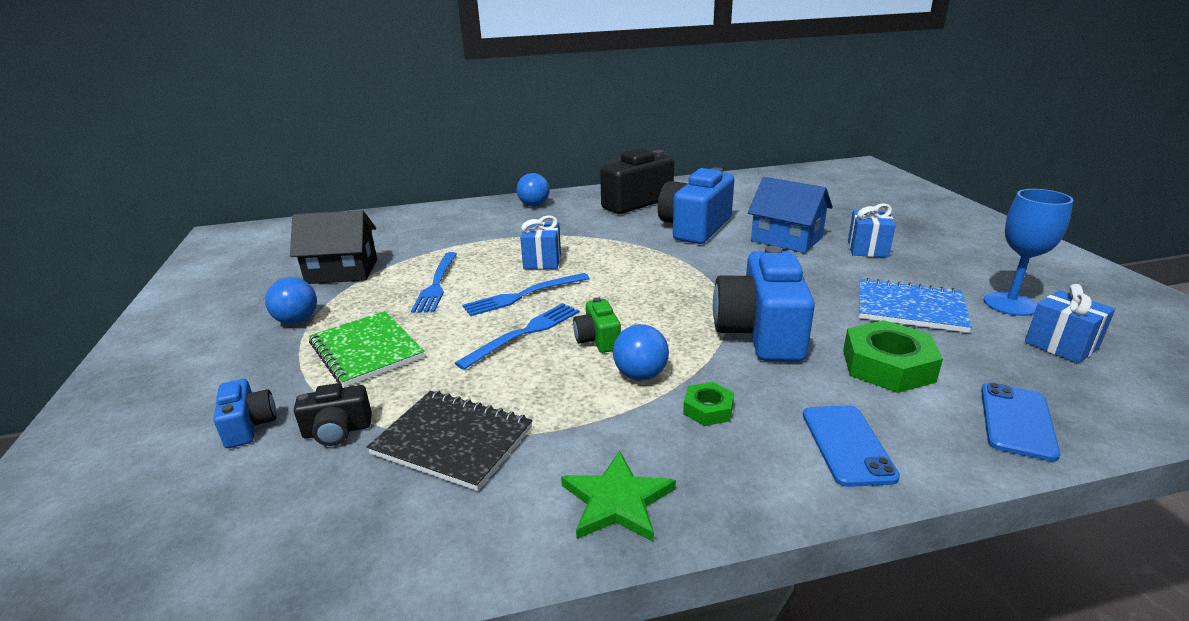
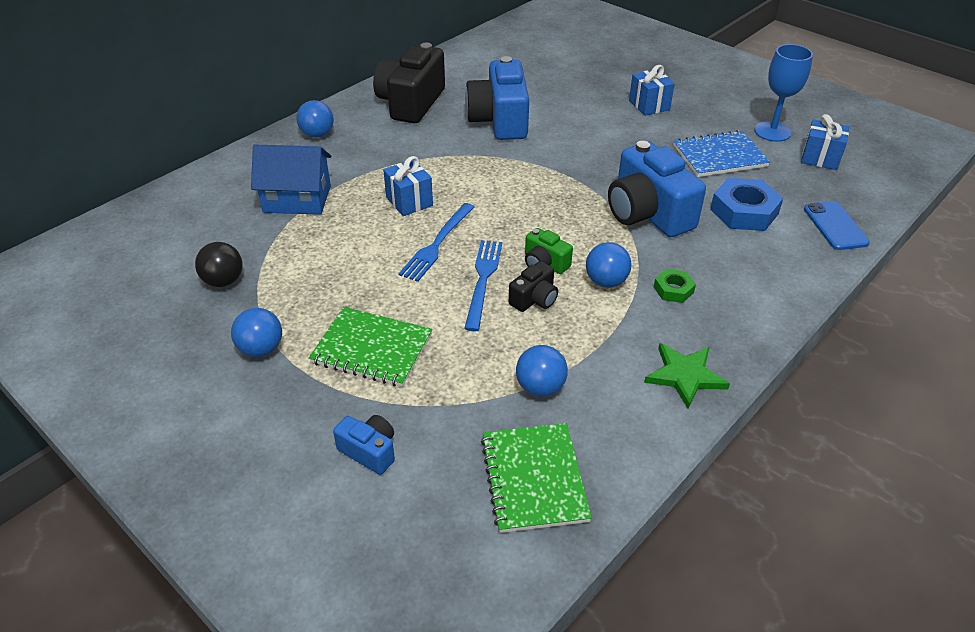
camera: 35 degrees left, 15 degrees up
black house [290,210,377,284] -> black ball [195,242,243,287]
black camera [294,383,372,446] -> black camera moved to [509,261,558,312]
black notebook [367,391,533,491] -> blue ball [516,345,568,397]
blue fork [411,252,457,313] -> none
blue house [748,177,833,253] -> blue house moved to [251,145,331,215]
blue phone [803,405,900,487] -> none
green nut [843,320,943,393] -> blue nut [710,178,783,231]
none -> green notebook [481,423,592,533]

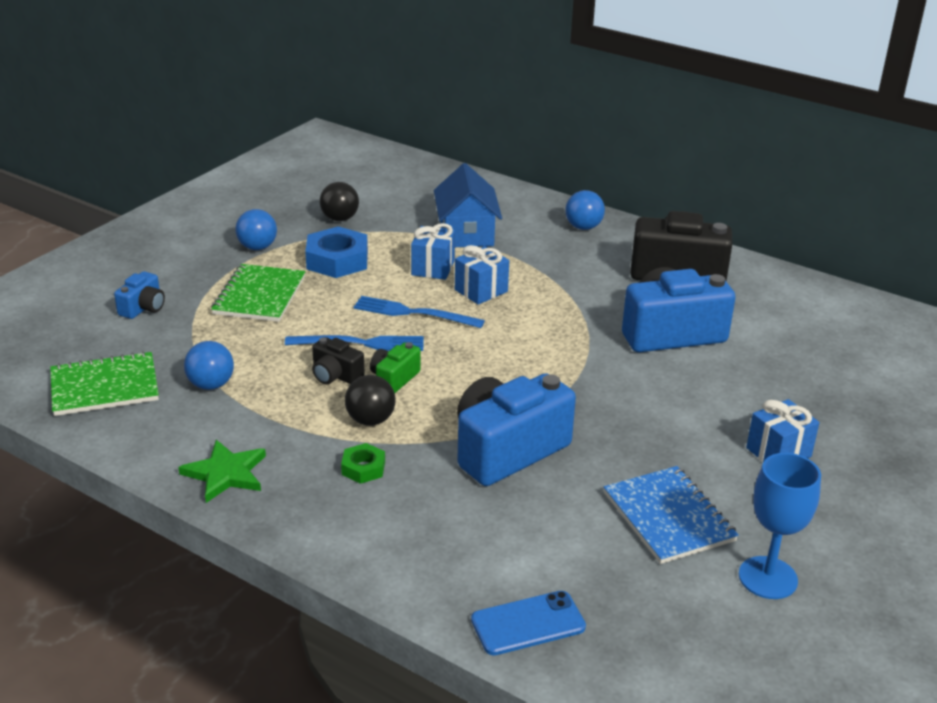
camera: 80 degrees right, 10 degrees down
blue ball [586,242,632,288] -> black ball [345,375,395,426]
blue nut [710,178,783,231] -> blue nut moved to [305,226,368,278]
blue gift [801,114,849,170] -> blue gift moved to [411,223,455,280]

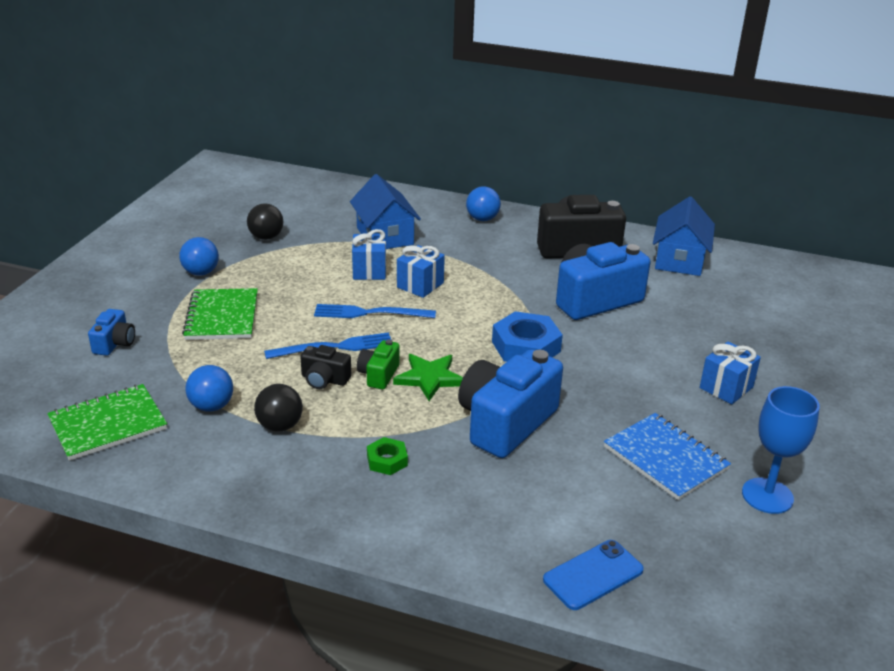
camera: 15 degrees left, 0 degrees up
green star [178,440,266,503] -> green star moved to [393,354,463,401]
blue nut [305,226,368,278] -> blue nut moved to [492,311,563,362]
black ball [345,375,395,426] -> black ball moved to [254,384,303,432]
none -> blue house [653,196,715,276]

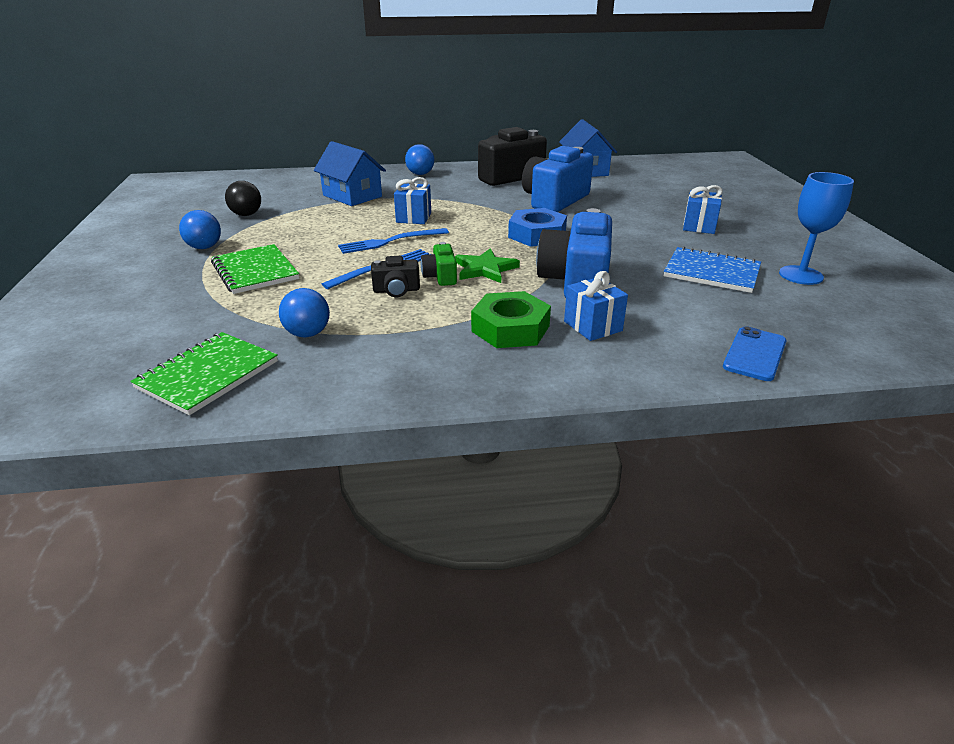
camera: 25 degrees left, 0 degrees up
blue camera [88,309,135,356] -> none
black ball [254,384,303,432] -> none
blue gift [352,229,386,280] -> blue gift moved to [564,271,628,341]
green nut [367,437,408,475] -> green nut [471,291,551,348], size x1.87

